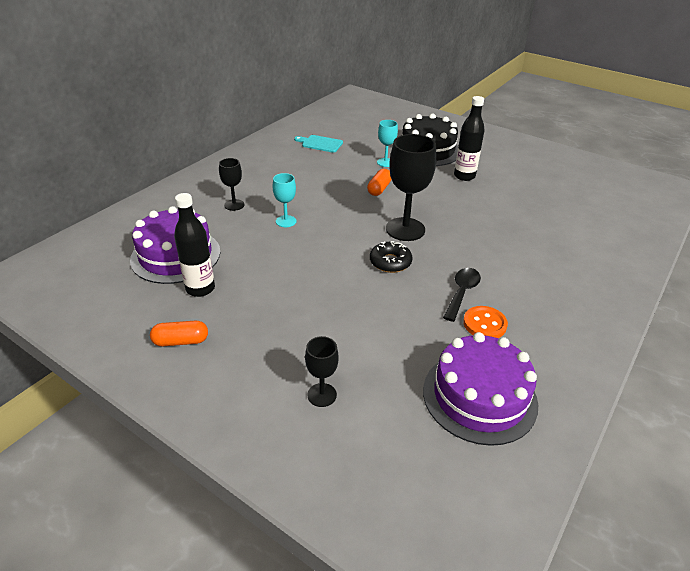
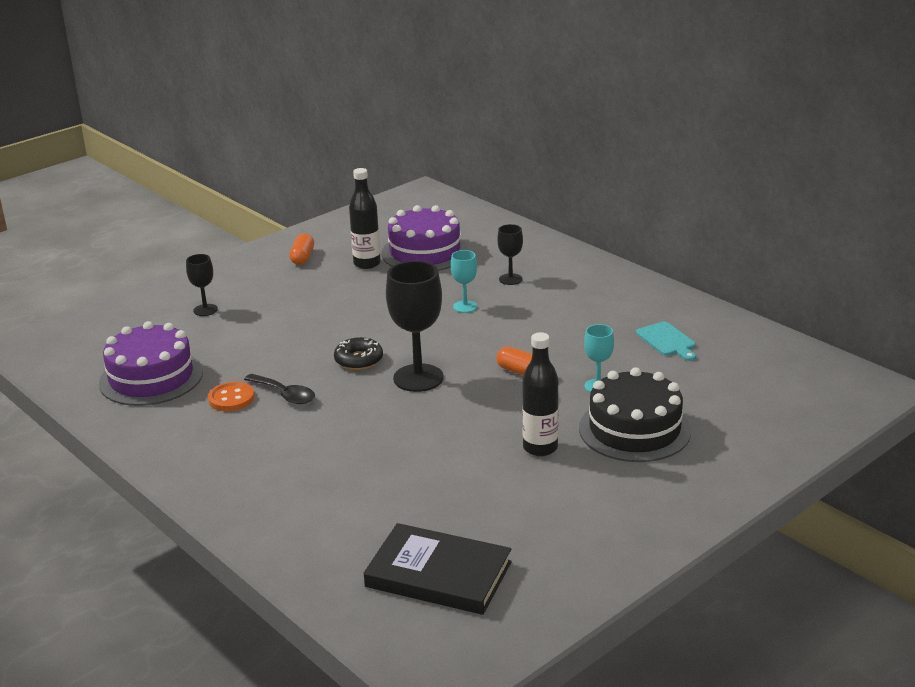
camera: 105 degrees right, 10 degrees down
turquoise cutting board [294,135,343,153] -> turquoise cutting board turned 120 degrees clockwise [636,322,696,361]
none -> black book [364,523,512,615]

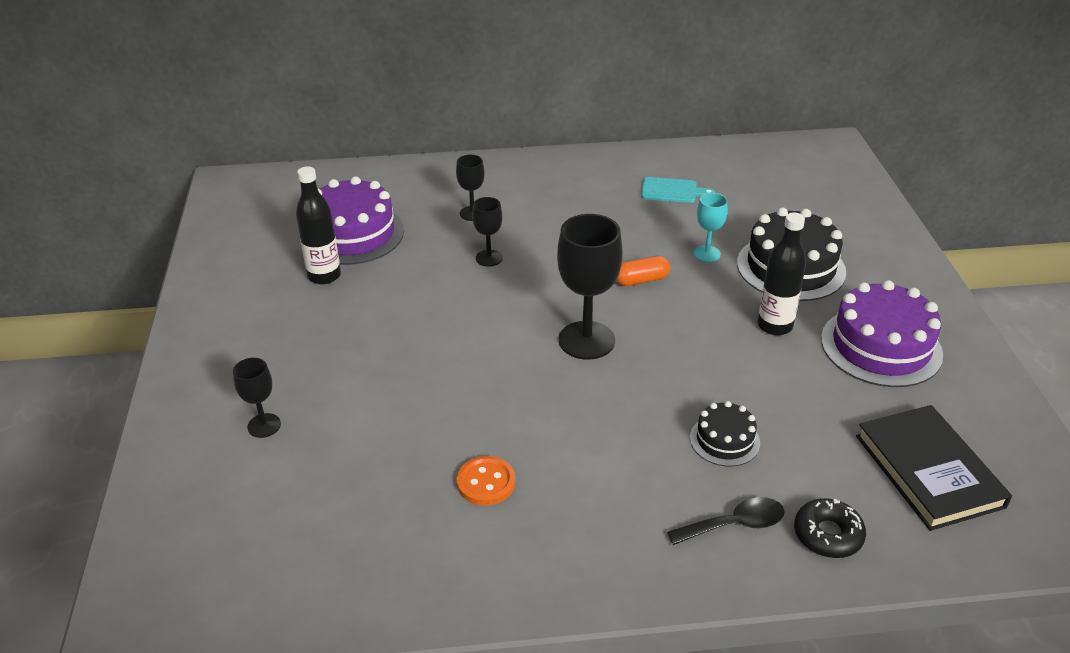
camera: 55 degrees left, 10 degrees up
purple cake [99,321,203,406] -> purple cake moved to [821,280,943,387]
black spoon [244,374,315,404] -> black spoon moved to [667,497,785,545]
orange capsule [289,233,314,265] -> none
black donut [334,337,383,370] -> black donut moved to [794,498,866,558]
black book [364,523,512,615] -> black book turned 75 degrees counterclockwise [856,405,1012,531]
turquoise goblet [451,250,477,313] -> black goblet [472,197,503,267]
none -> black cake [690,401,760,466]

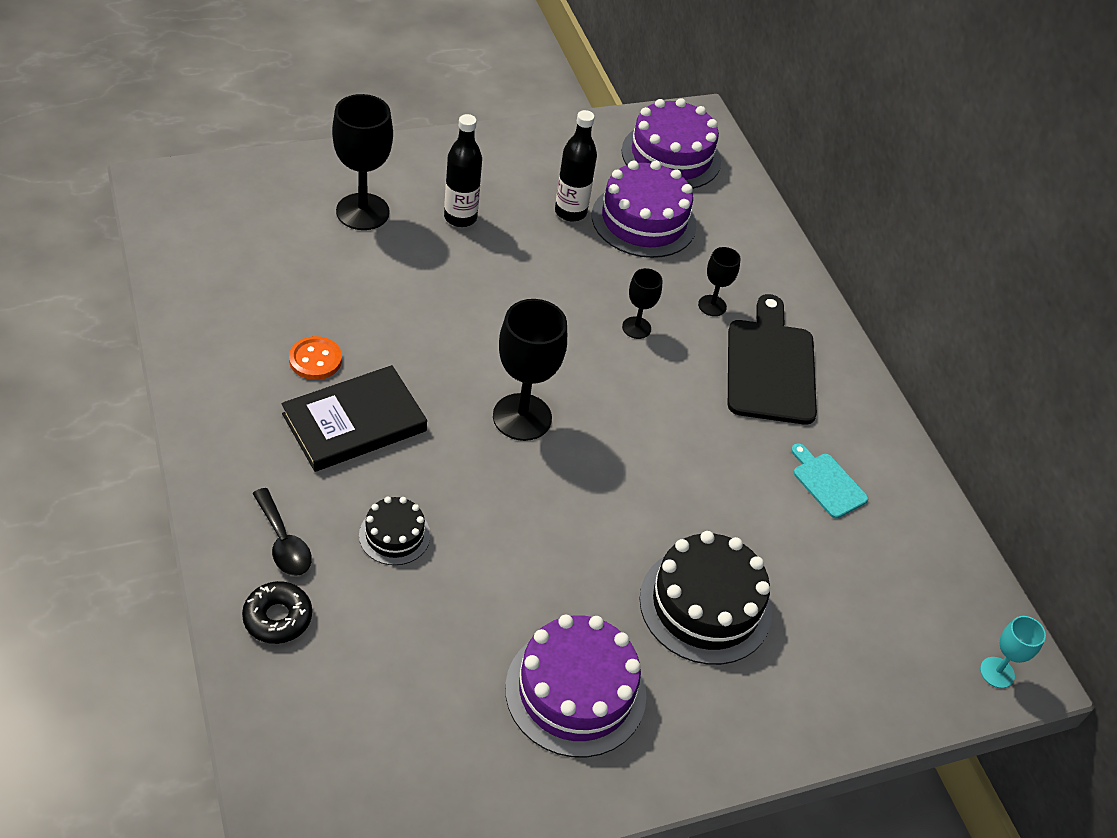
camera: 70 degrees right, 10 degrees up
black goblet [233,358,281,438] -> black goblet [332,94,393,230], size x1.89
orange capsule [616,256,670,286] -> none
turquoise cutting board [641,177,715,203] -> turquoise cutting board turned 150 degrees clockwise [791,443,868,518]
turquoise goblet [693,193,728,262] -> turquoise goblet moved to [980,616,1046,688]
black bottle [758,212,806,335] -> black bottle moved to [444,114,482,227]
black book [856,405,1012,531] -> black book moved to [281,365,427,472]
none -> purple cake [622,98,721,189]
none -> black cutting board [728,294,817,425]

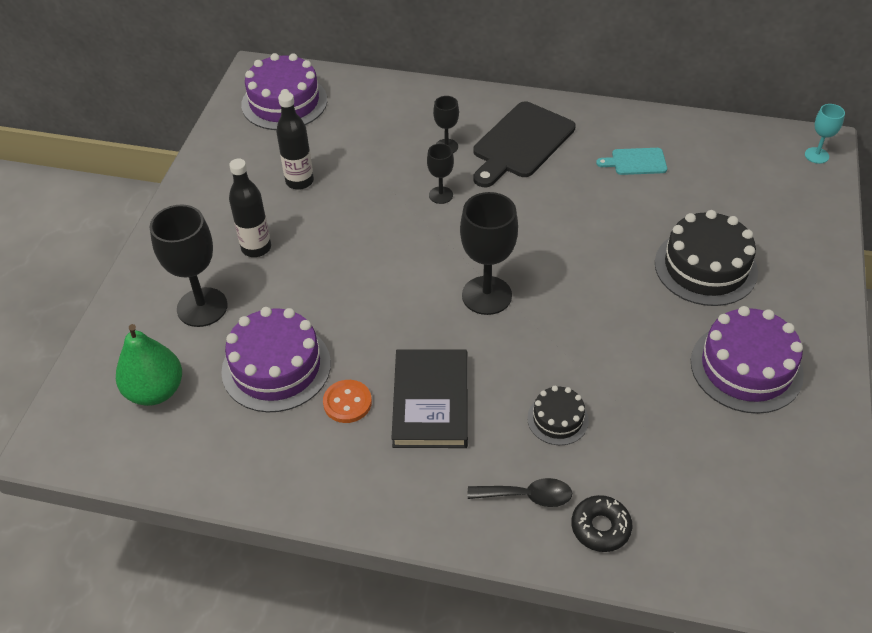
camera: 50 degrees left, 0 degrees up
purple cake [592,161,696,258] -> purple cake moved to [221,307,331,412]
black cutting board [728,294,817,425] -> black cutting board turned 90 degrees counterclockwise [473,101,576,187]
none -> green pear [116,324,182,406]

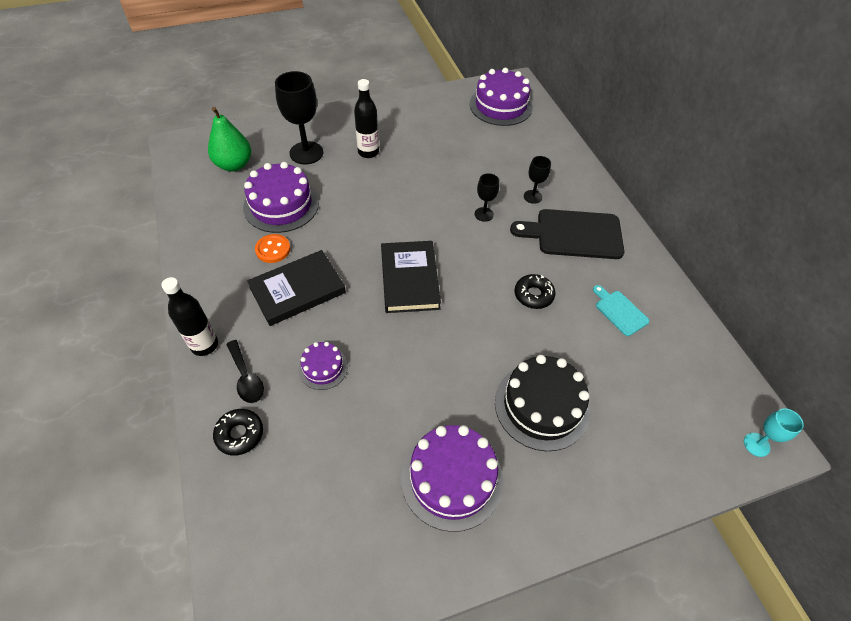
camera: 55 degrees right, 5 degrees up
black bottle [276,92,314,190] -> black bottle moved to [161,277,218,356]
black goblet [460,192,518,315] -> black book [381,241,441,313]
black cake [527,386,589,445] -> purple cake [298,342,348,390]
none -> black donut [515,274,555,309]

